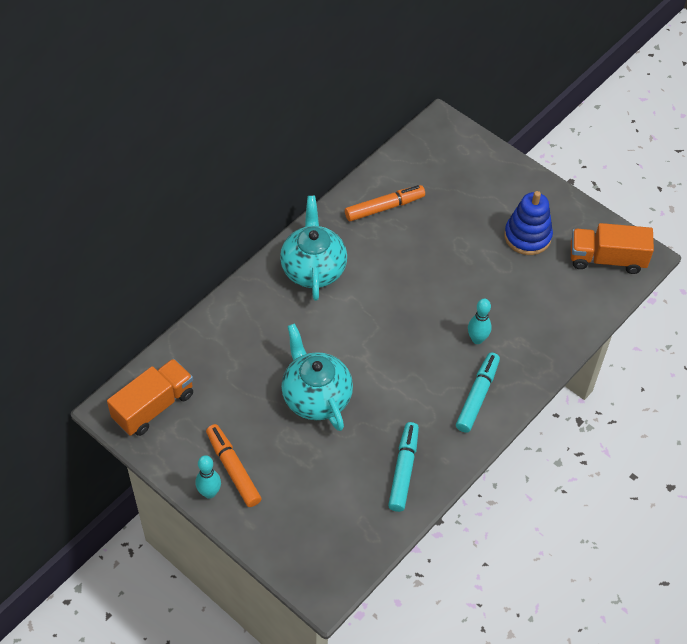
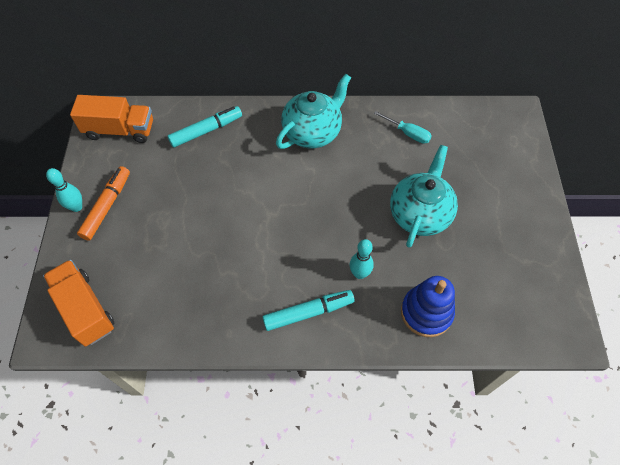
camera: 50 degrees right, 5 degrees up
turquoise teapot [281,323,353,431] -> turquoise teapot moved to [390,145,458,248]
orange marker [345,185,425,221] -> turquoise screwdriver [374,111,432,144]
turquoise marker [388,422,419,512] -> turquoise marker moved to [167,106,242,148]
blue stacking toy [504,191,553,255] -> blue stacking toy moved to [401,276,455,337]
orange truck [571,223,654,274] -> orange truck moved to [43,260,114,347]

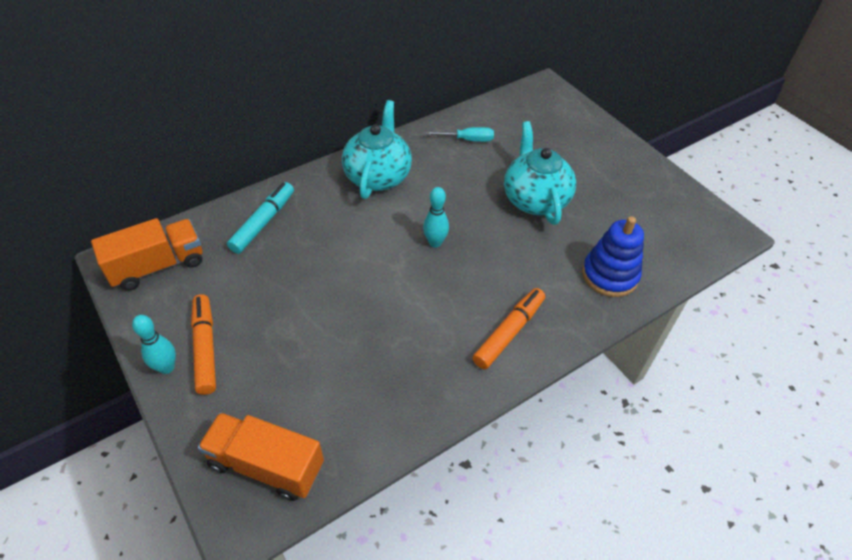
camera: 35 degrees left, 10 degrees down
turquoise marker [262,290,354,331] -> orange marker [472,288,545,369]
turquoise bowling pin [350,239,374,279] -> turquoise bowling pin moved to [423,187,449,247]

